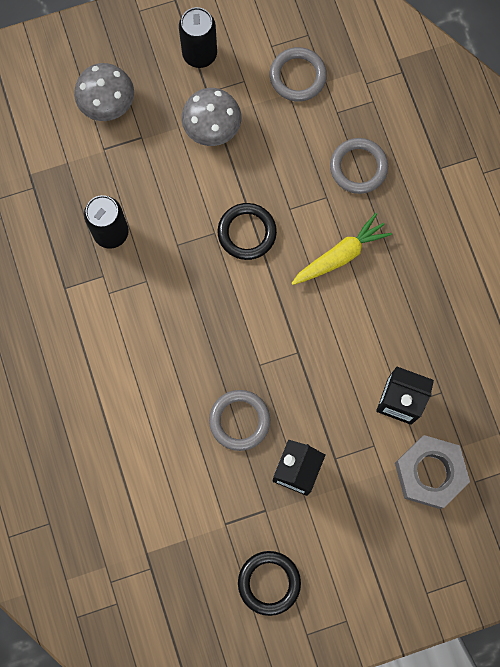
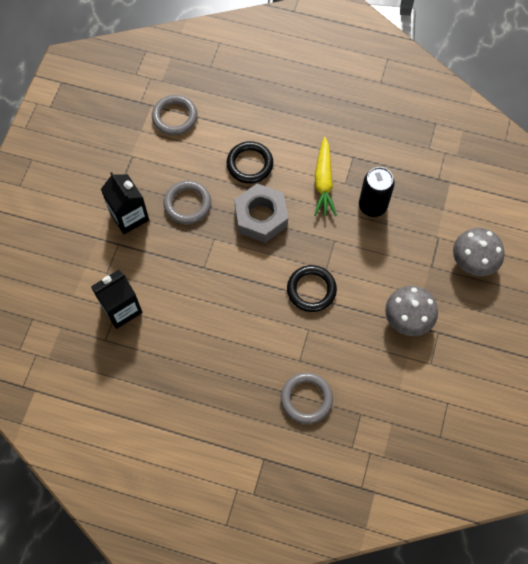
camera: 125 degrees right, 10 degrees down
black can [179,7,217,68] -> none
black ring [238,551,301,616] -> black ring moved to [226,141,273,184]
grey ring [270,47,327,102] -> grey ring moved to [152,95,197,135]
yellow carrot [291,213,392,285] -> yellow carrot moved to [314,137,337,216]
grey nut [395,435,470,509] -> grey nut moved to [234,184,288,243]

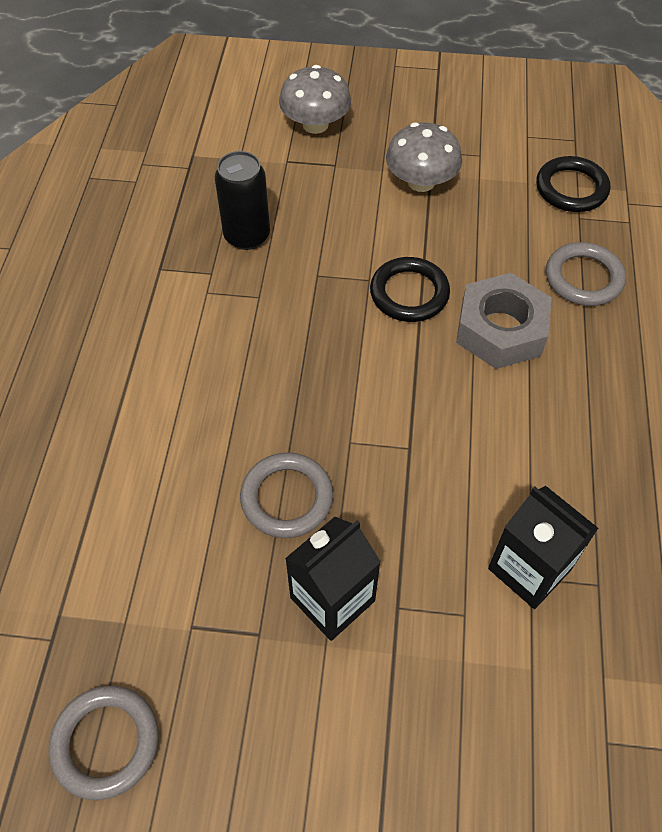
camera: 100 degrees left, 10 degrees down
grey ring [152,95,197,135] -> grey ring moved to [49,686,159,800]
black ring [226,141,273,184] -> black ring moved to [536,156,610,212]
grey nut [234,184,288,243] -> grey nut moved to [456,273,552,369]
yellow carrot [314,137,337,216] -> none

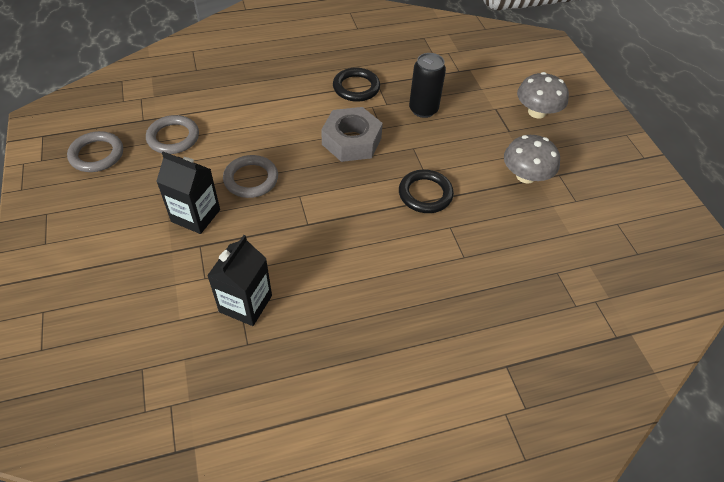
camera: 65 degrees right, 5 degrees down
grey nut [456,273,552,369] -> grey nut moved to [321,107,383,162]
black ring [536,156,610,212] -> black ring moved to [333,68,380,102]
grey ring [546,242,626,306] -> grey ring moved to [146,115,199,154]

